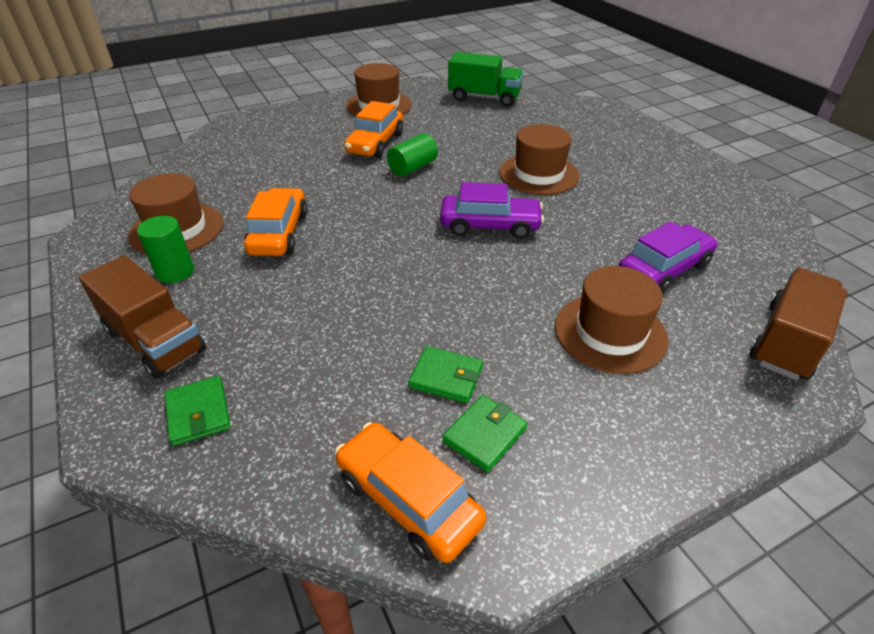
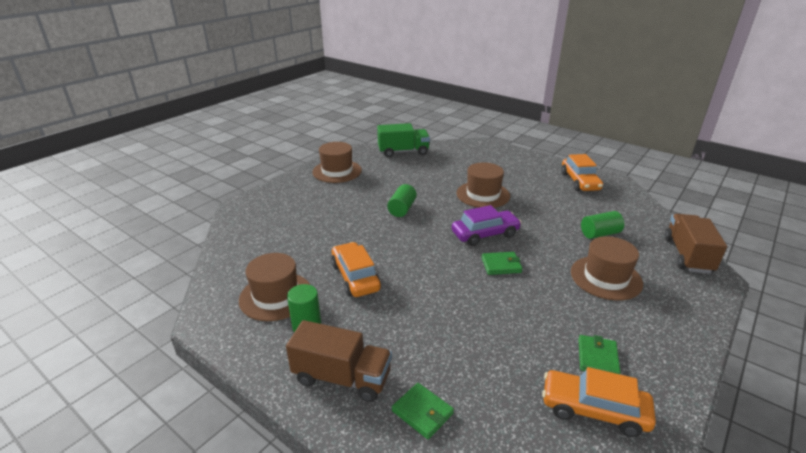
camera: 25 degrees left, 10 degrees down
orange car [344,101,403,158] -> orange car moved to [561,154,603,191]
green wallet [408,346,483,403] -> green wallet moved to [481,252,523,275]
purple car [619,221,718,294] -> green cylinder [581,211,624,239]

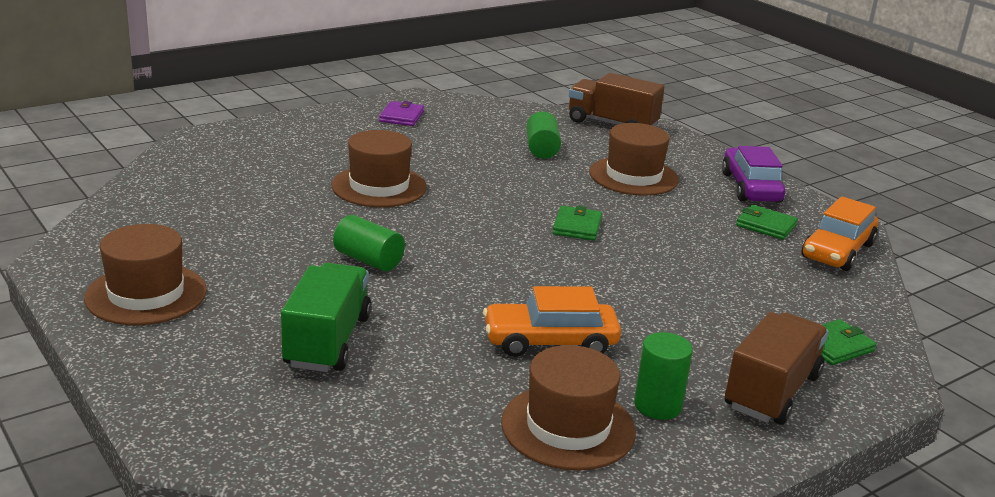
camera: 75 degrees left, 5 degrees down
green truck [377,123,430,157] -> green truck moved to [281,263,371,372]
purple car [452,205,522,246] -> purple car moved to [722,146,785,203]
orange car [561,154,603,191] -> purple wallet [379,101,424,126]

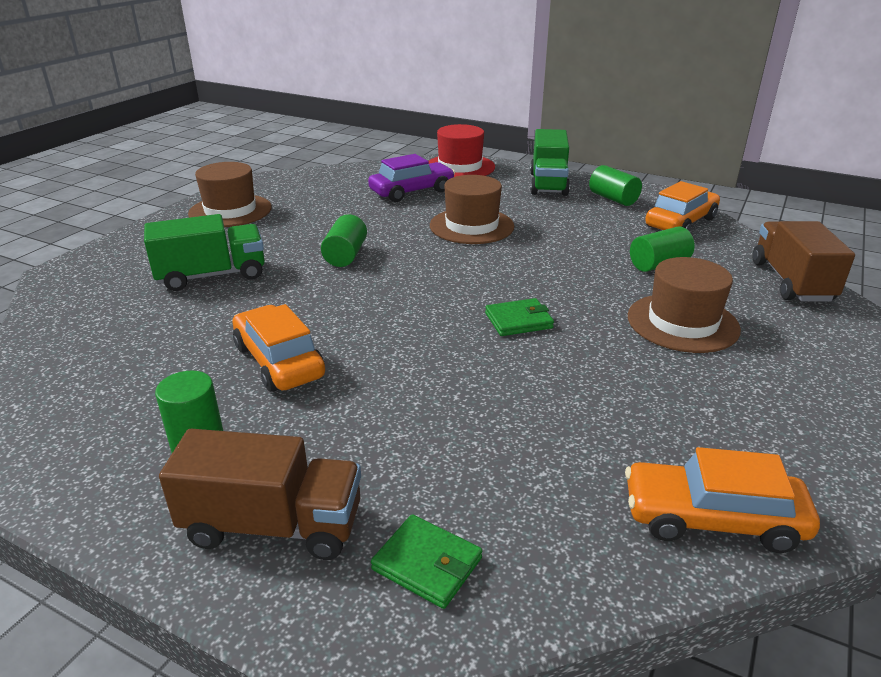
camera: 65 degrees right, 5 degrees up
purple wallet [379,101,424,126] -> green cylinder [589,165,642,206]
brown hat [501,345,636,470] -> none
purple car [722,146,785,203] -> purple car moved to [368,154,455,202]
green wallet [736,205,798,240] -> none
none -> red hat [429,124,495,177]
none -> green truck [530,129,570,196]
none -> orange car [645,181,720,231]

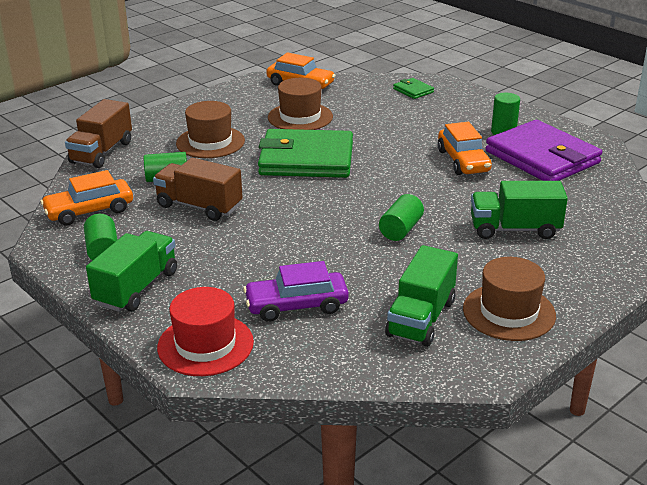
camera: 160 degrees left, 0 degrees up
brown truck [159,429,361,560] -> brown truck moved to [153,158,243,221]
brown hat [430,175,514,244] -> brown hat moved to [268,78,333,130]
green wallet [485,298,554,336] -> green wallet [258,129,353,178], size x2.40
none -> green truck [385,245,458,347]
none -> purple wallet [485,120,602,181]

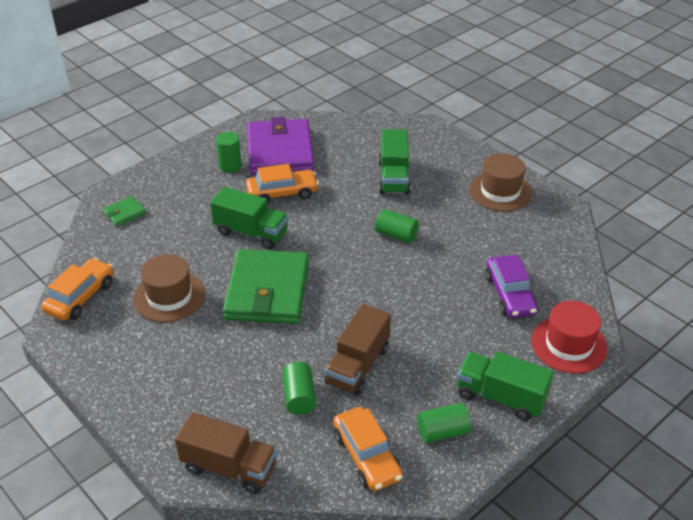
camera: 90 degrees left, 10 degrees up
brown hat [176,101,245,158] -> none
green truck [385,245,458,347] -> green truck moved to [210,187,288,249]
purple wallet [485,120,602,181] -> purple wallet turned 60 degrees counterclockwise [247,117,314,175]

